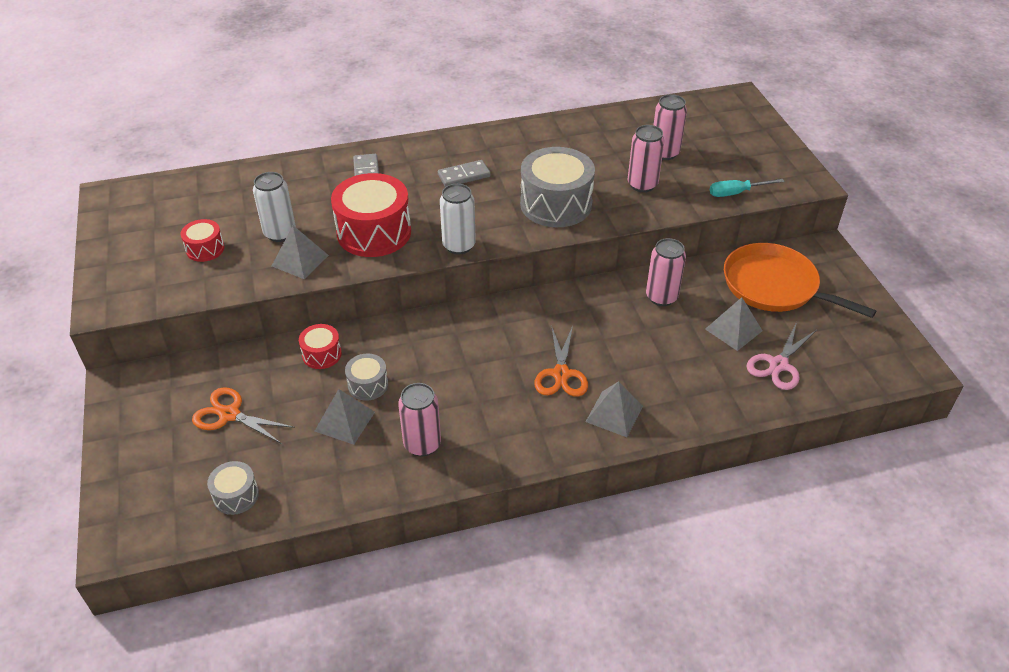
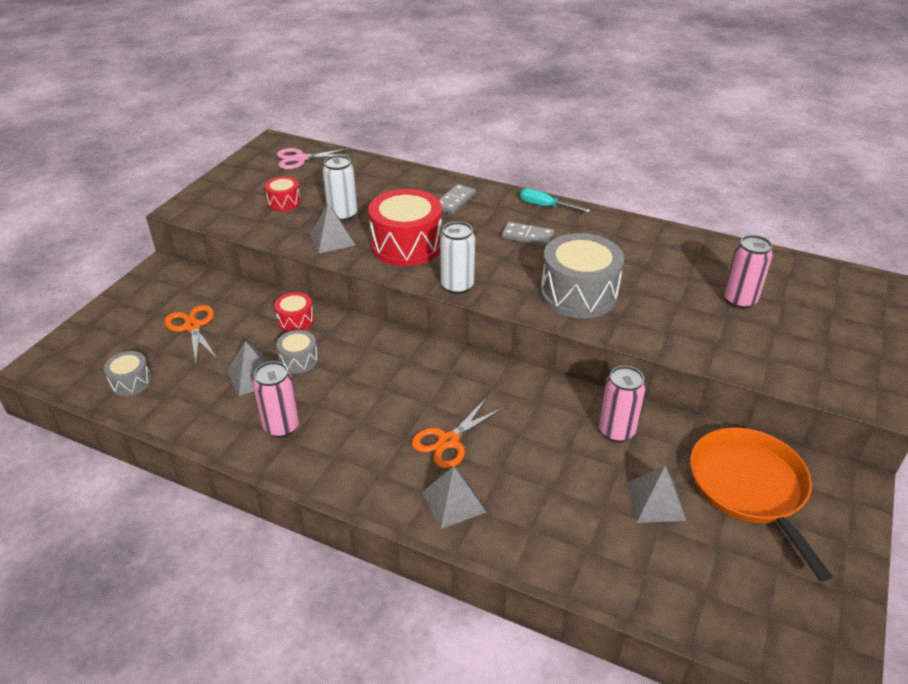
camera: 40 degrees right, 5 degrees down
pink can [628,125,665,192] -> none
turquoise screwdriver [710,179,785,197] -> turquoise screwdriver moved to [520,188,590,213]
pink scissors [746,322,817,390] -> pink scissors moved to [277,148,352,169]

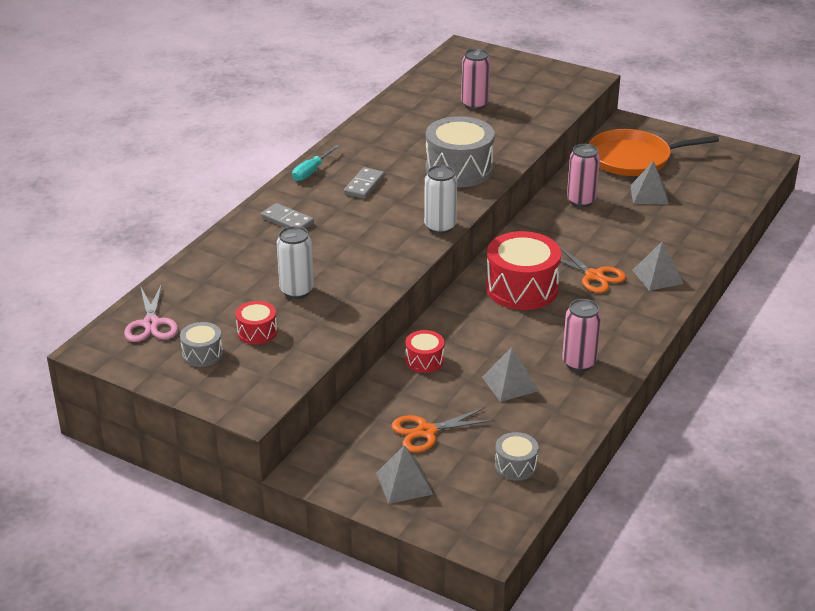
camera: 85 degrees left, 5 degrees down
grey drum [276,330,318,374] -> grey drum moved to [180,322,223,367]
grey pyramid [310,204,356,253] -> grey pyramid moved to [376,445,433,504]
red drum [368,189,442,266] -> red drum moved to [486,231,561,310]

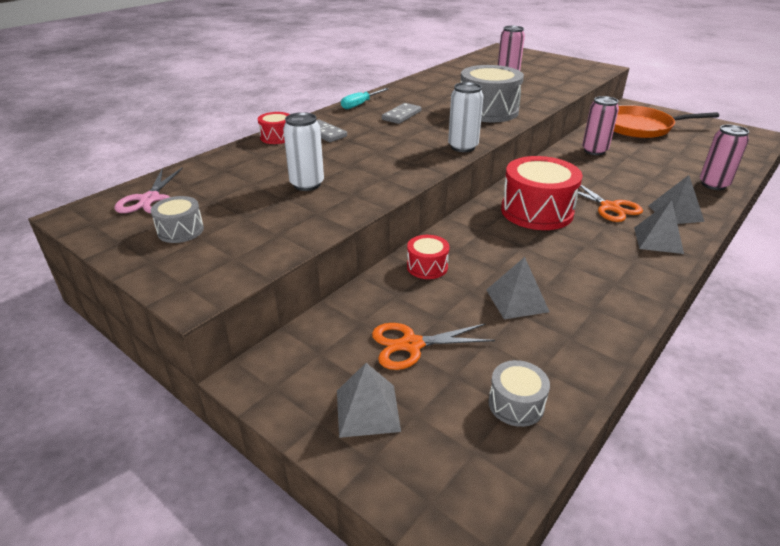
camera: 10 degrees right, 0 degrees up
red drum [236,301,277,344] -> red drum moved to [258,112,290,144]
pink can [562,299,601,371] -> pink can moved to [700,125,749,190]
grey pyramid [630,161,669,205] -> grey pyramid moved to [634,200,684,254]

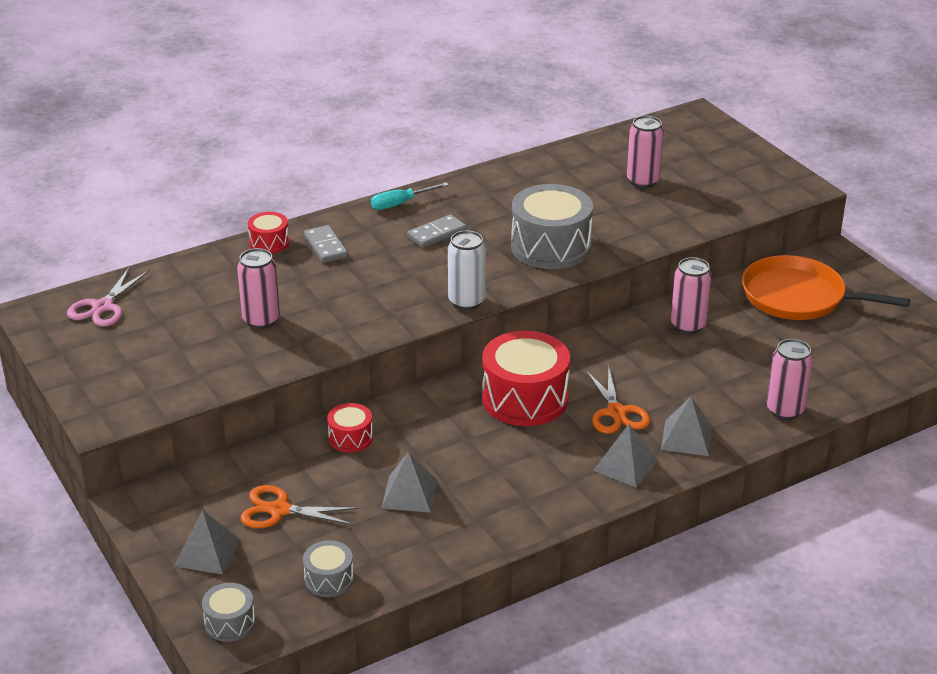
camera: 20 degrees right, 0 degrees up
grey drum [151,196,204,243] -> grey drum moved to [202,583,256,642]
white can [283,112,324,191] -> pink can [237,248,280,329]

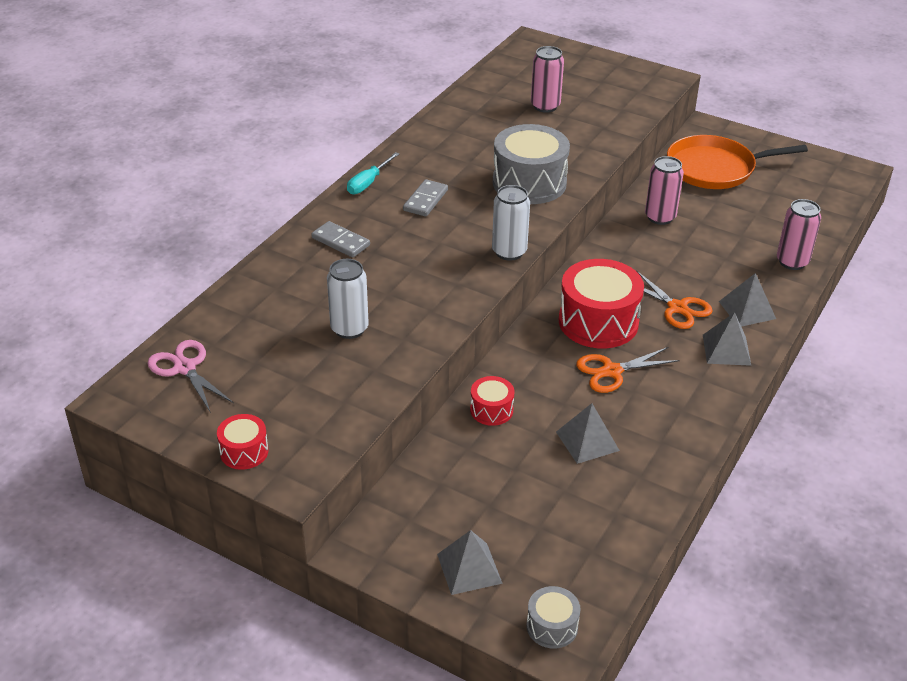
camera: 30 degrees left, 5 degrees up
pink scissors [67,267,149,327] -> pink scissors turned 150 degrees clockwise [147,340,234,413]
pink can [237,248,280,329] -> white can [327,259,369,339]
orange scissors [240,485,359,528] -> orange scissors moved to [576,347,680,393]
red drum [248,212,289,254] -> red drum moved to [217,414,269,470]
grey drum [303,540,354,597] -> none

